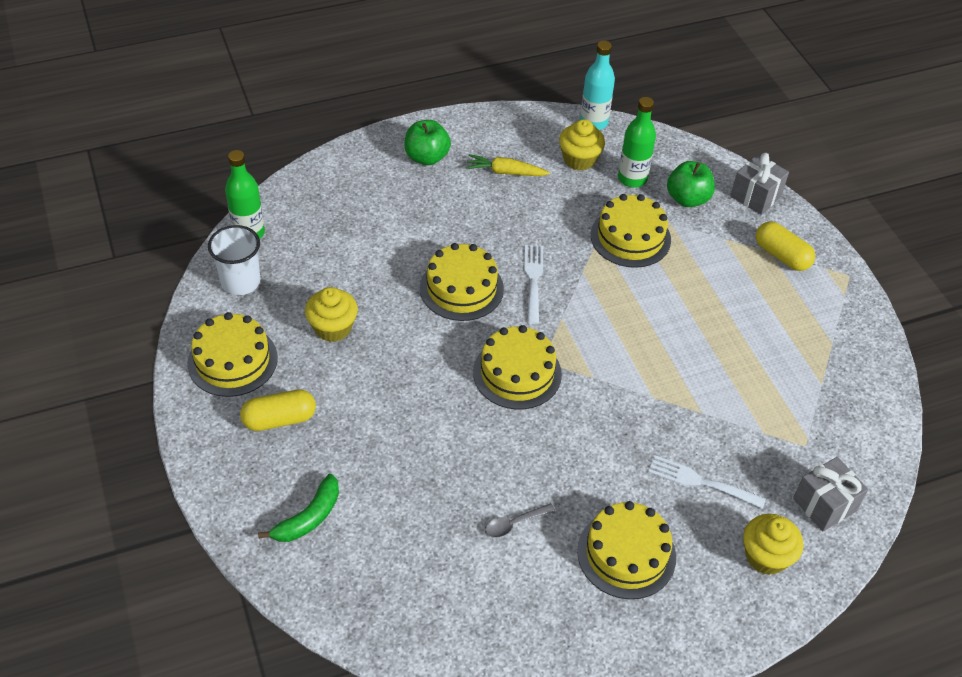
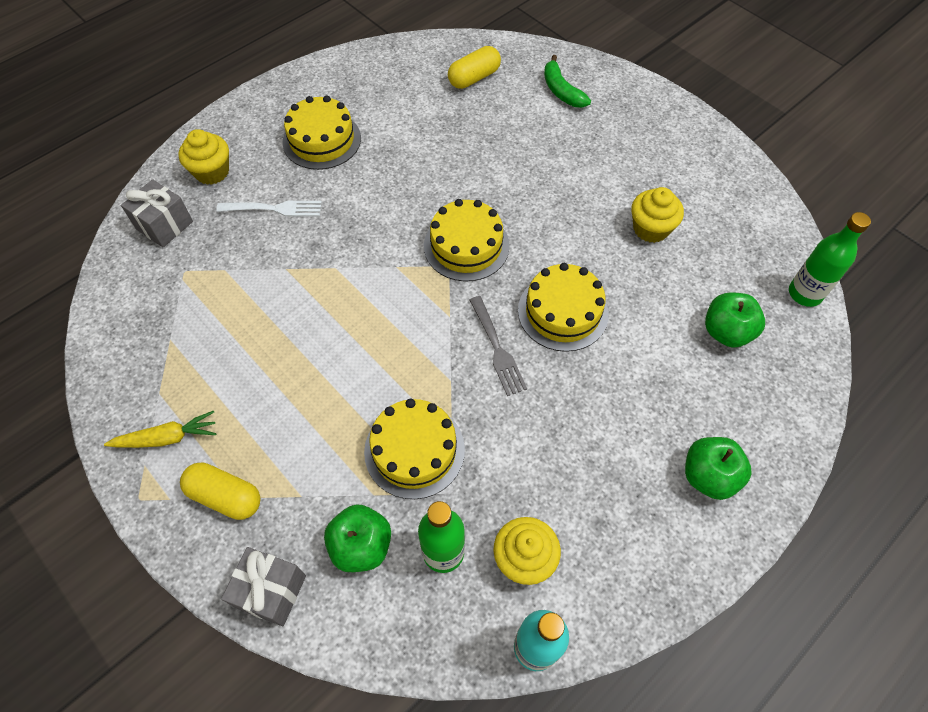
camera: 160 degrees right, 10 degrees up
yellow cake [187,312,278,397] -> none
white cup [208,225,260,295] -> none
yellow capsule [240,389,316,431] -> yellow capsule moved to [448,46,501,89]
green banana [258,474,339,542] -> green banana turned 45 degrees counterclockwise [544,55,591,108]
yellow carrot [466,154,550,176] -> yellow carrot moved to [104,411,216,448]
grey spoon [485,503,555,538] -> none
white fork [524,245,543,324] -> grey fork [469,296,527,396]
none -> green apple [705,292,765,348]

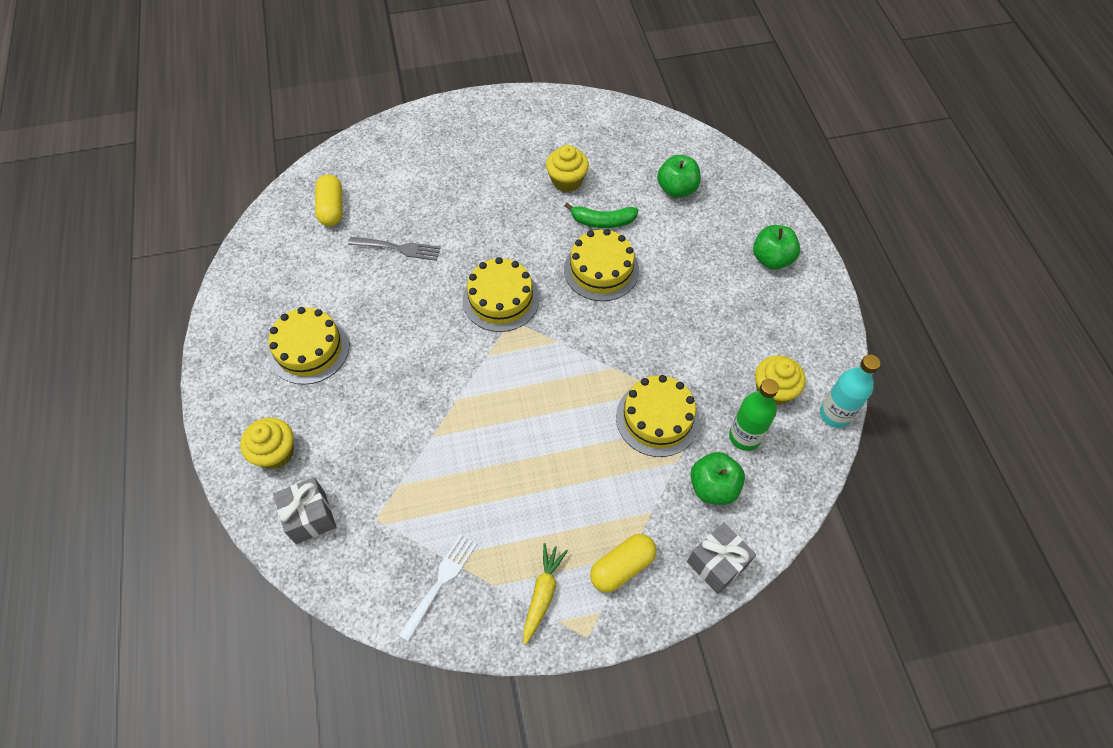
camera: 60 degrees left, 0 degrees up
white fork [216,201,322,216] -> white fork moved to [398,534,477,641]
grey fork [469,296,527,396] -> grey fork moved to [348,237,441,261]
green banana [544,55,591,108] -> green banana moved to [565,203,639,228]
green bottle [789,212,871,307] -> none

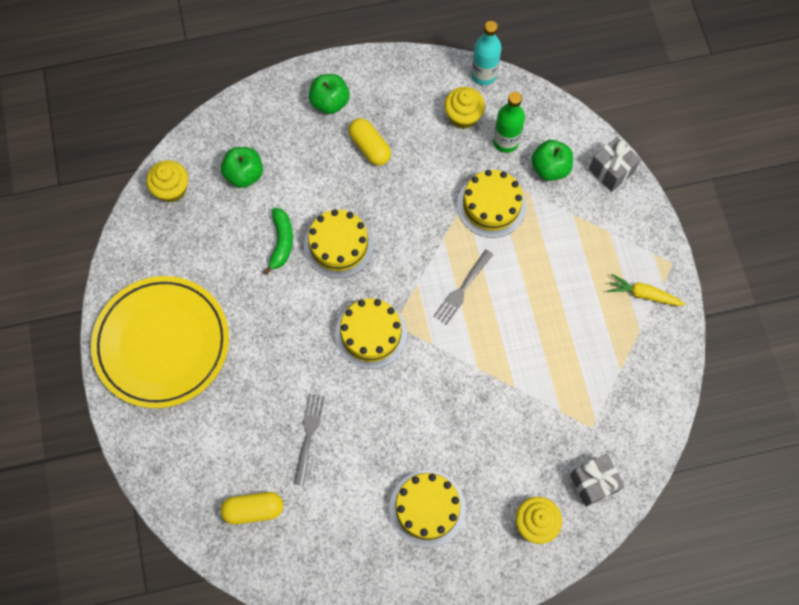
camera: 90 degrees left, 10 degrees up
white fork [398,534,477,641] -> none
yellow cupcake [546,145,589,192] -> yellow cupcake moved to [146,160,188,202]
yellow capsule [590,534,657,593] -> yellow capsule moved to [348,118,391,165]
none -> yellow plate [91,276,229,408]
none -> grey fork [433,249,493,325]

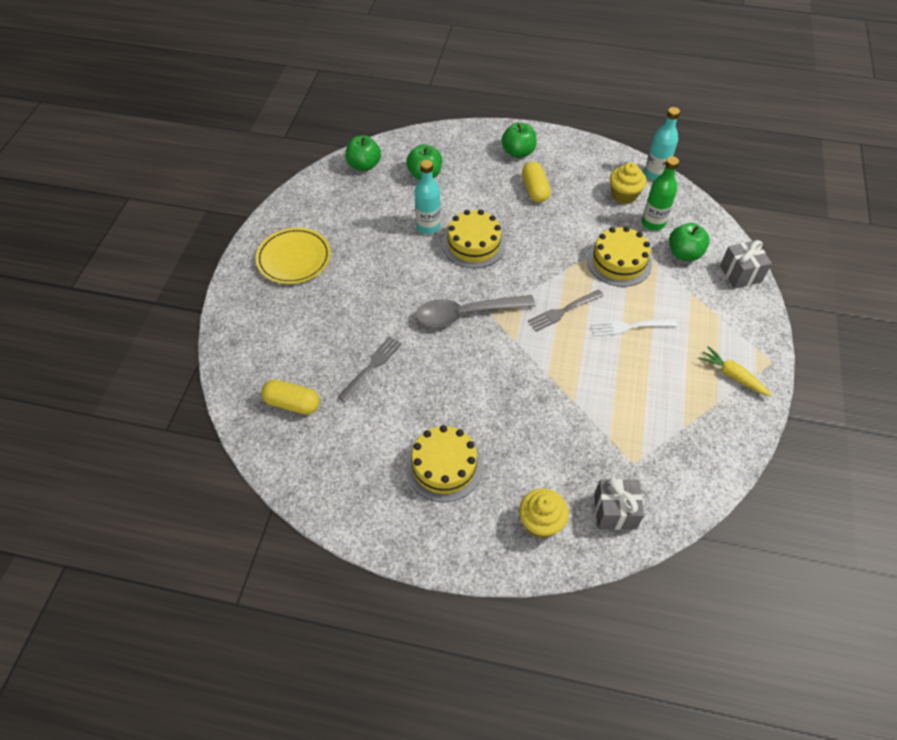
camera: 25 degrees right, 15 degrees down
yellow plate [91,276,229,408] -> yellow plate [256,228,331,284], size x0.61
yellow cupcake [146,160,188,202] -> green apple [345,135,381,171]
green banana [263,208,293,275] -> turquoise bottle [415,160,441,234]
yellow cake [335,298,407,369] -> grey spoon [415,295,535,327]
none -> white fork [591,318,677,336]

